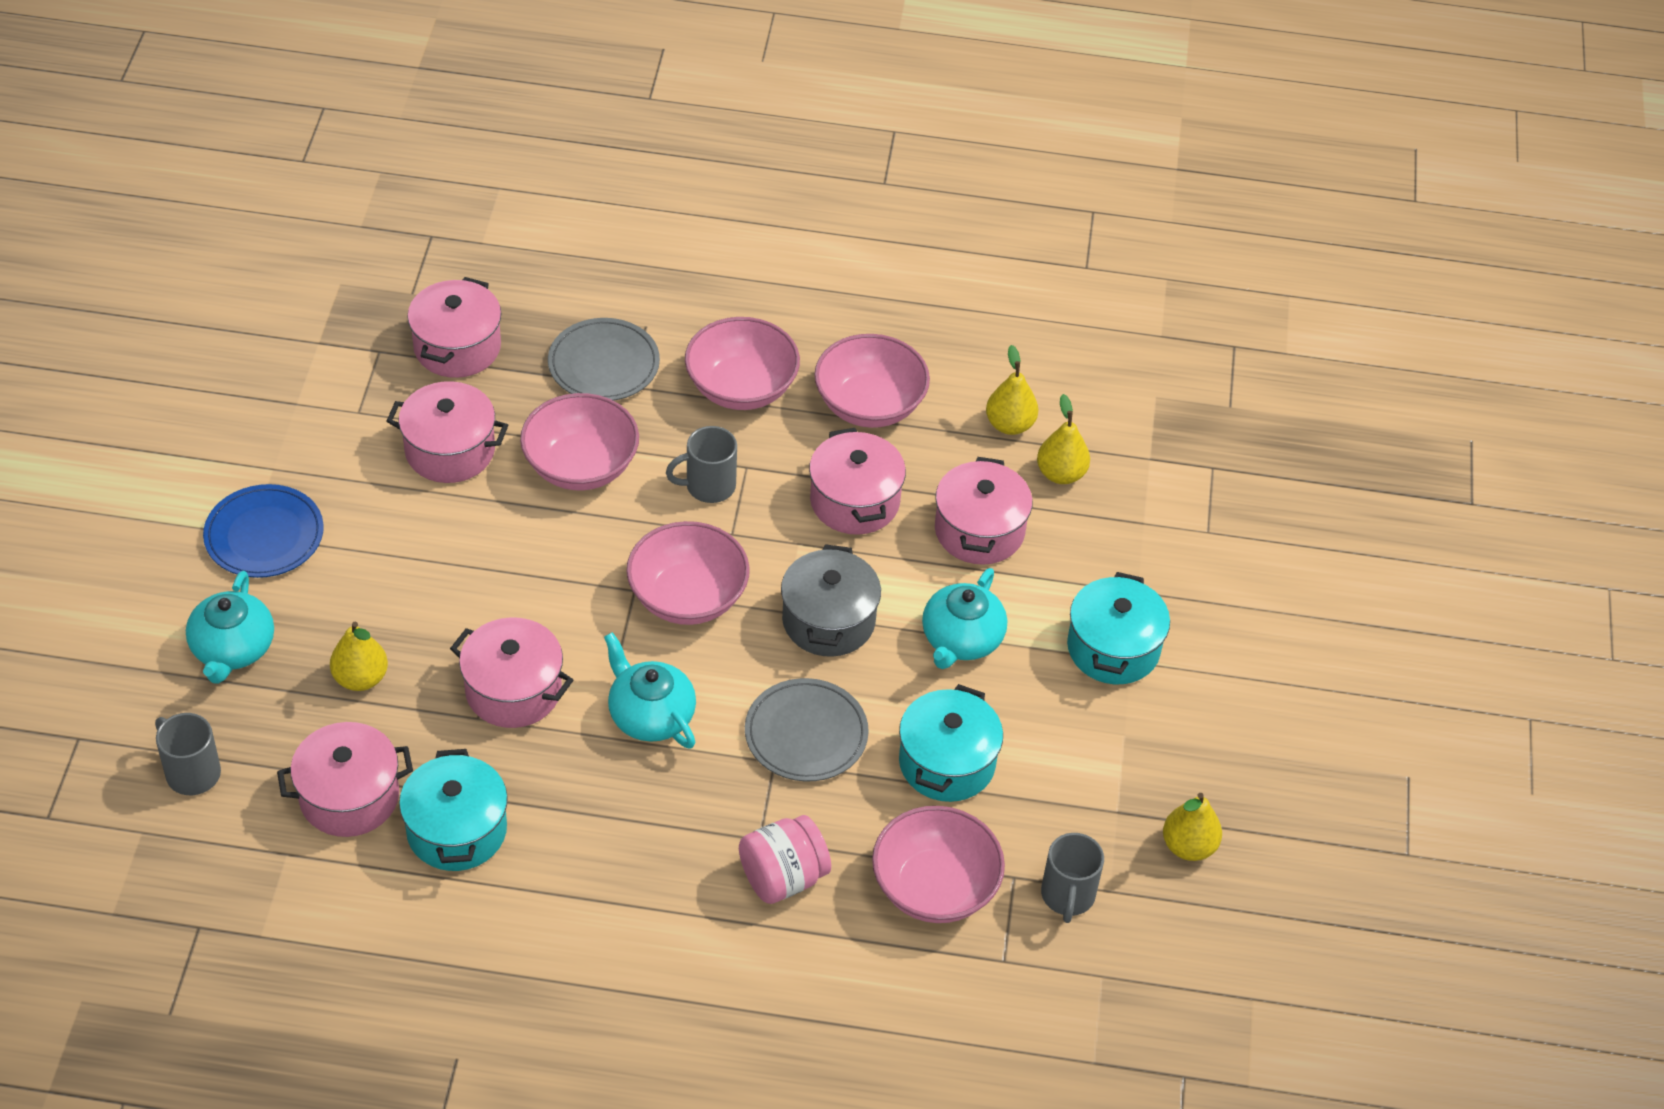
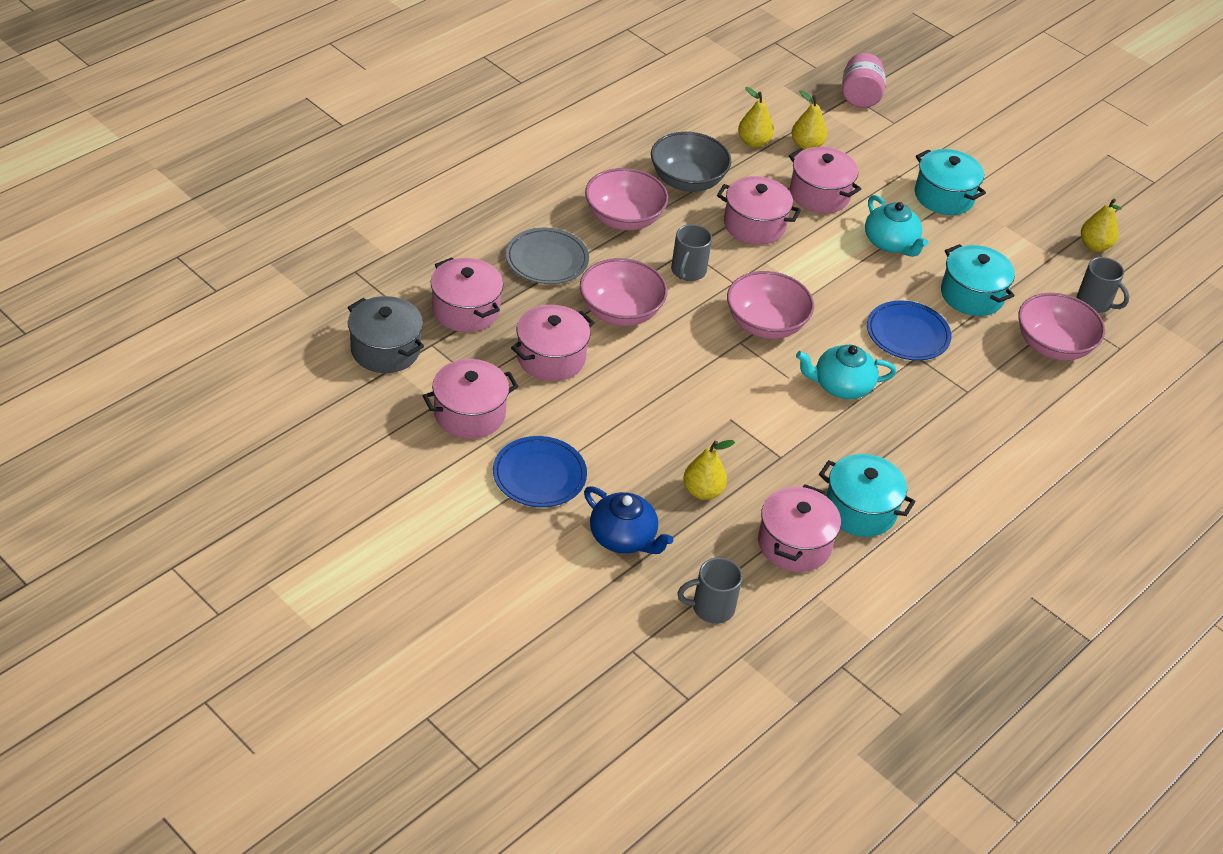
camera: 55 degrees left, 5 degrees down
turquoise teapot [186,571,274,684] -> blue teapot [584,486,673,554]
pink pot [450,617,573,728] -> pink pot moved to [423,359,519,439]
pink jar [739,815,831,904] -> pink jar moved to [842,53,886,108]
grey plate [745,678,869,781] -> blue plate [867,300,952,361]
grey pot [781,544,881,657] -> grey pot moved to [348,296,424,373]
pink bowl [814,334,930,428] -> grey bowl [651,132,732,192]

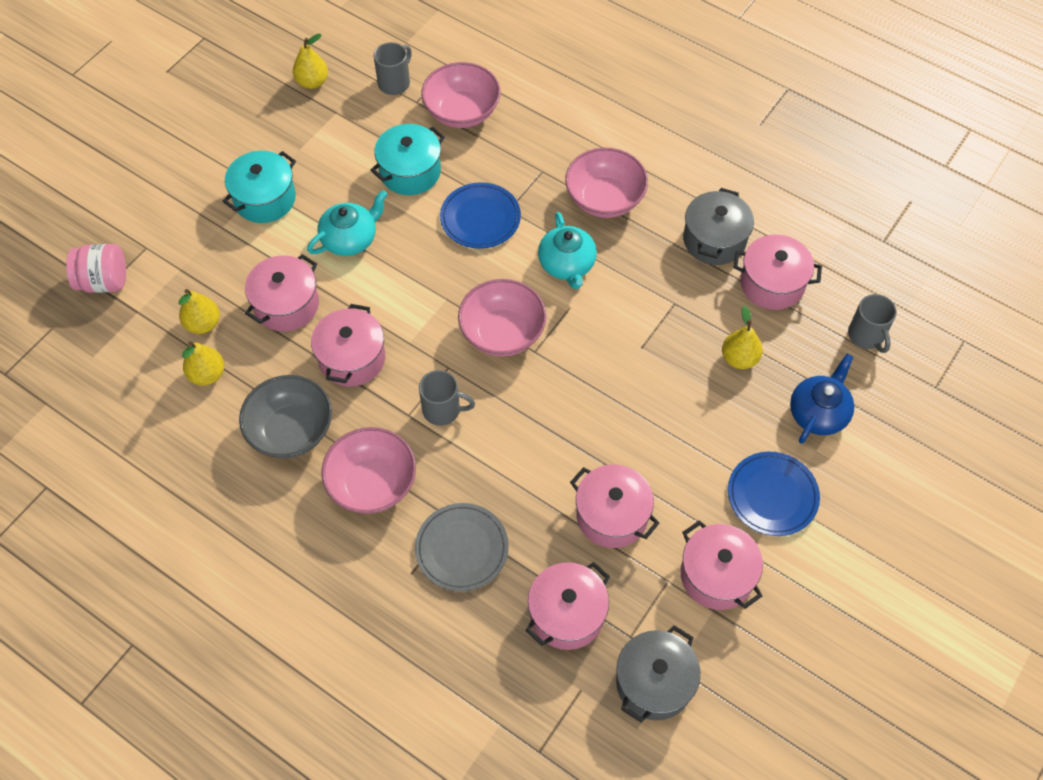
camera: 95 degrees left, 15 degrees up
pink bowl [580,258,668,326] -> pink bowl moved to [565,148,648,218]
turquoise pot [819,454,916,537] -> grey pot [683,188,754,265]

